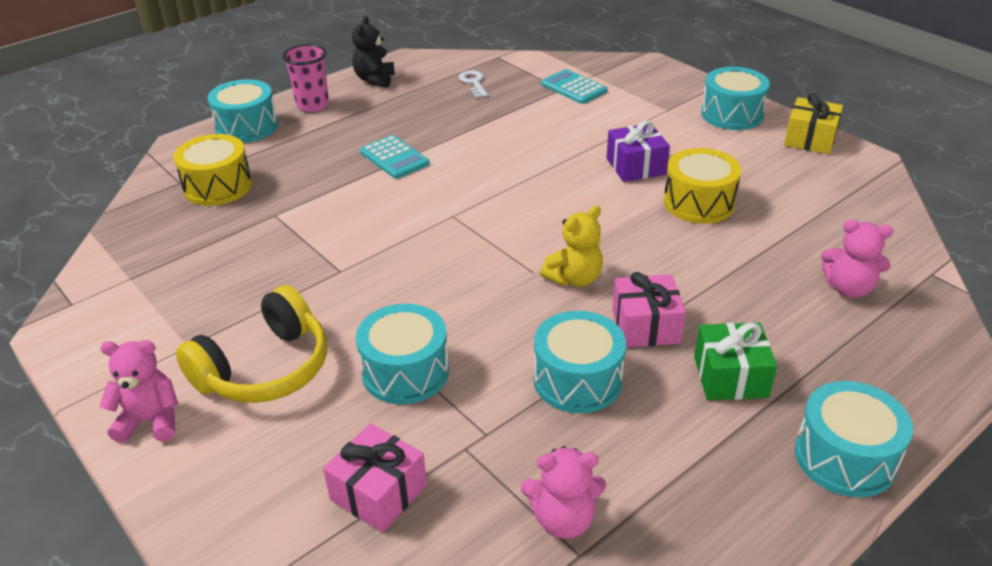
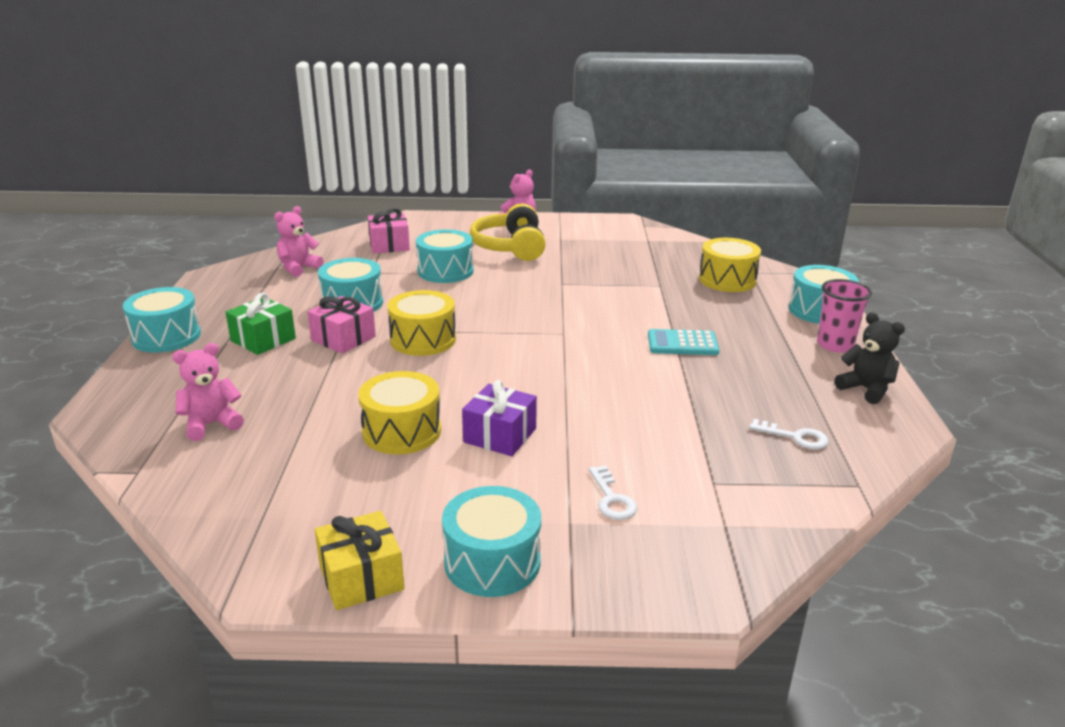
camera: 130 degrees right, 10 degrees down
yellow teddy bear [540,206,603,287] -> yellow drum [388,290,456,356]
turquoise calculator [541,69,608,104] -> none
none -> white key [588,465,637,520]

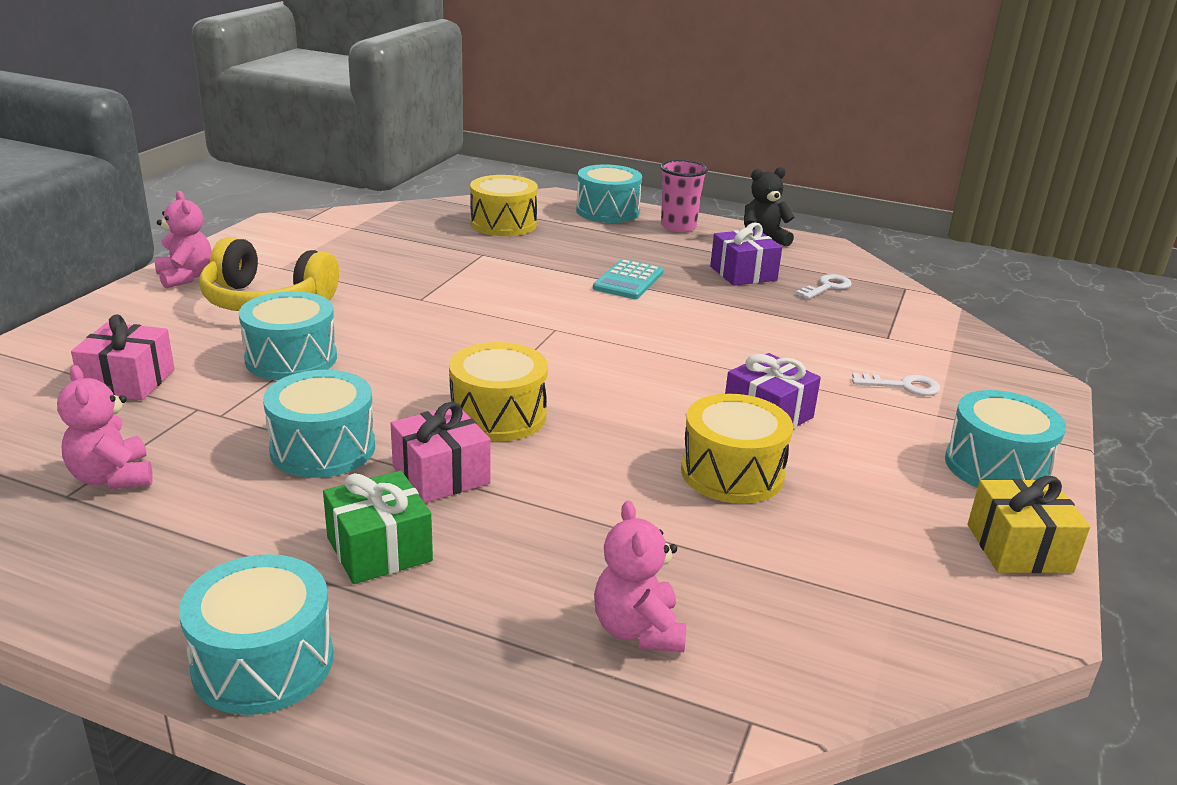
camera: 70 degrees left, 0 degrees up
none -> purple gift [710,223,782,286]

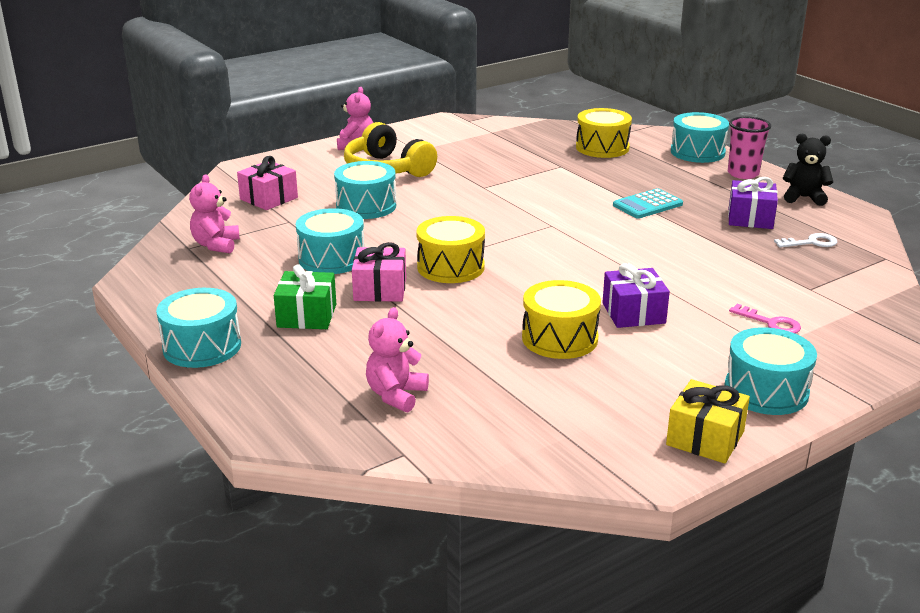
camera: 35 degrees right, 0 degrees up
white key [852,373,940,396] -> pink key [729,304,801,334]

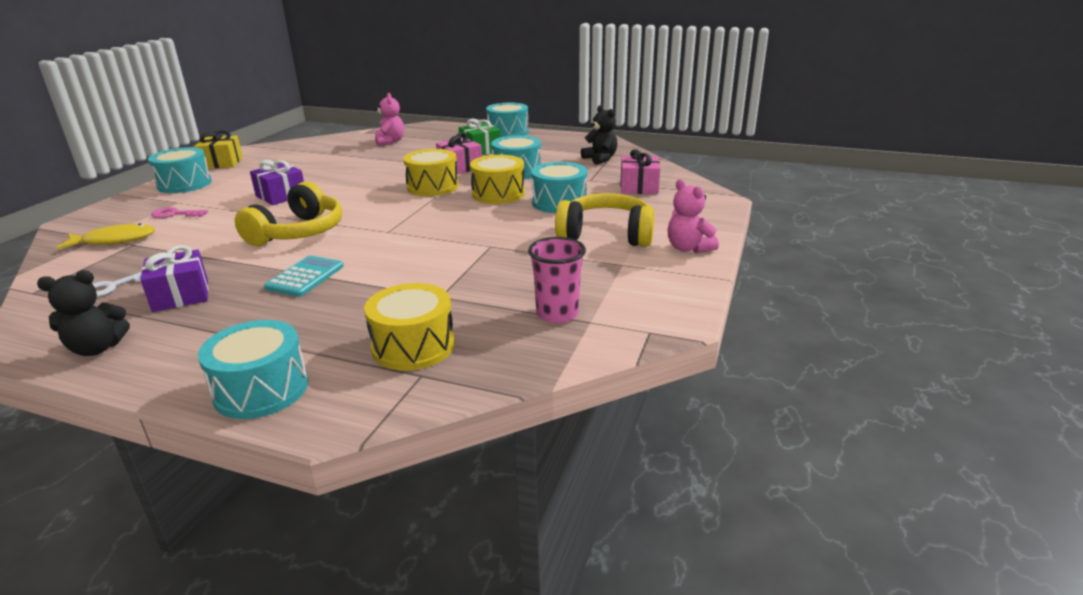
camera: 145 degrees right, 0 degrees up
pink teddy bear [189,174,240,253] -> black teddy bear [581,105,617,165]
yellow drum [522,280,601,359] -> yellow drum moved to [470,155,525,204]
pink cup [728,116,771,179] -> pink cup moved to [528,237,586,323]
none -> yellow fish [57,223,155,250]
none -> yellow headphones [235,182,342,246]

